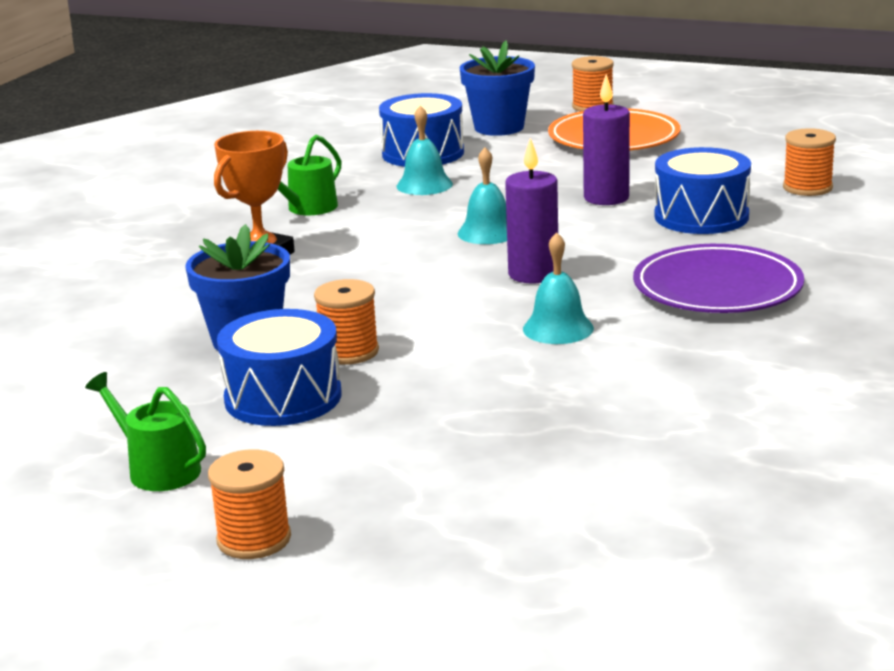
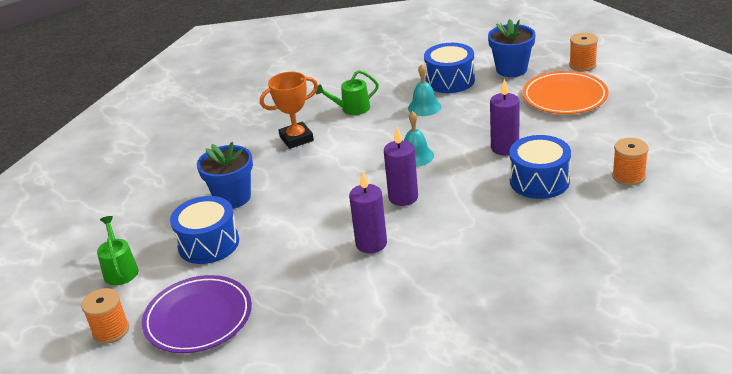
camera: 35 degrees right, 10 degrees up
orange spool [314,279,379,365] -> none
turquoise bell [523,232,594,344] -> purple candle [349,171,387,253]
purple plate [633,244,804,313] -> purple plate moved to [142,275,252,353]

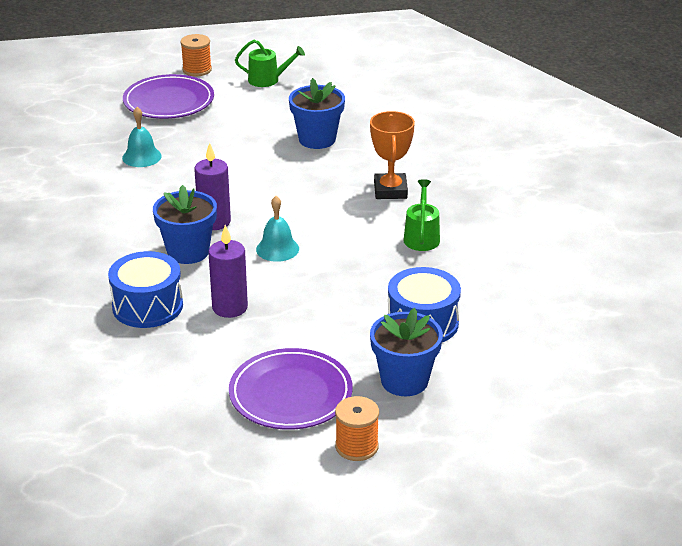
camera: 110 degrees right, 0 degrees up
blue drum [170,196,239,264] -> none
purple candle [349,171,387,253] -> none
turquoise bell [408,64,441,116] -> turquoise bell moved to [122,107,162,167]
orange plate [522,71,608,114] -> purple plate [229,348,353,430]
orange spool [612,138,649,186] -> none
none -> blue flower pot [153,185,217,264]

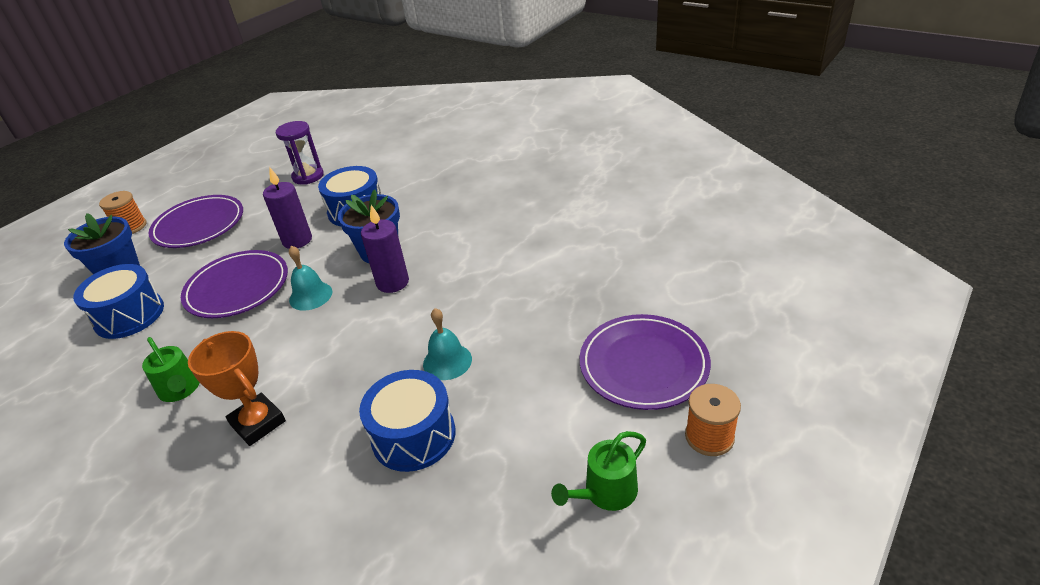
camera: 140 degrees right, 5 degrees up
turquoise bell [122,107,162,167] -> turquoise bell moved to [423,308,472,380]
blue flower pot [289,78,345,149] -> blue drum [359,370,456,472]
none -> purple plate [181,250,288,318]
none -> purple hourglass [276,121,324,185]

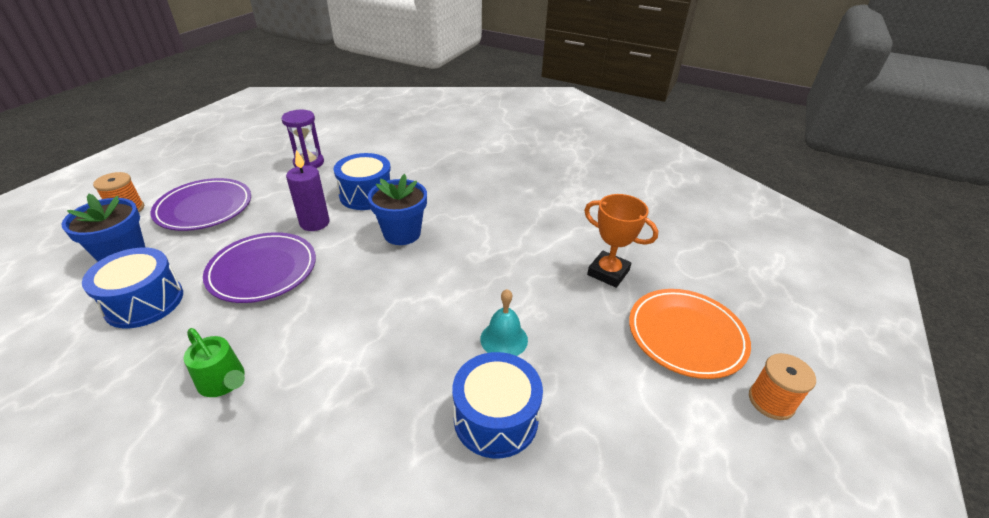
camera: 15 degrees left, 0 degrees up
orange trophy [188,331,286,446] -> orange trophy moved to [584,194,658,288]
turquoise bell [289,246,332,311] -> none
purple candle [361,205,409,293] -> none
green watering can [551,431,646,511] -> none
purple plate [580,314,711,410] -> orange plate [629,289,751,379]

